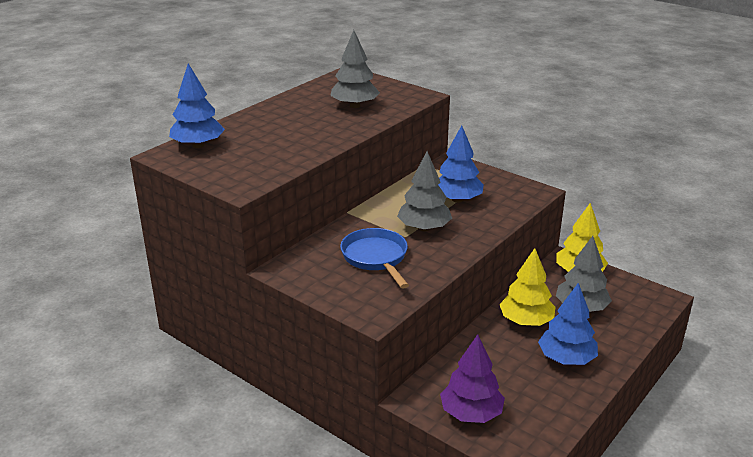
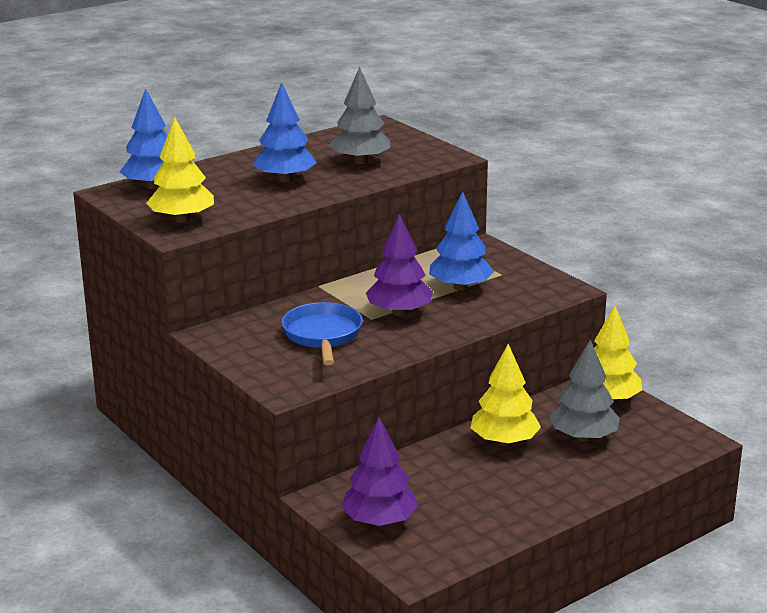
camera: 15 degrees right, 5 degrees down
grey tree [397,151,452,231] -> purple tree [366,214,433,316]
blue tree [538,283,598,365] -> blue tree moved to [253,82,316,182]
none -> yellow tree [146,118,214,223]

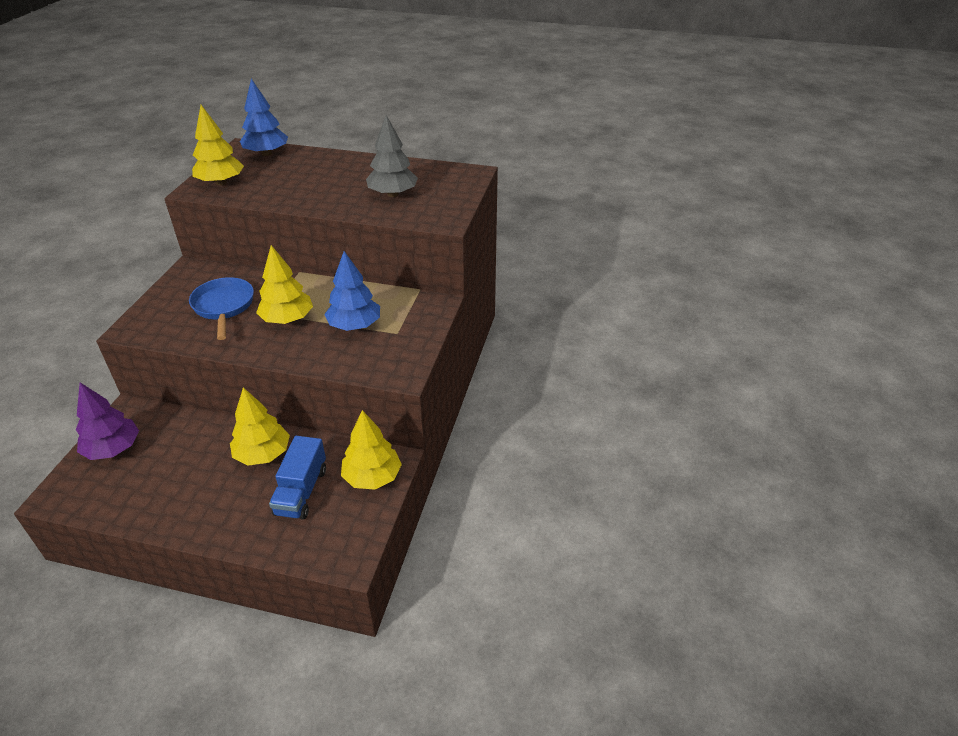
camera: 50 degrees right, 15 degrees up
blue tree [253,82,316,182] -> none
blue pan [282,302,363,365] -> blue pan turned 60 degrees counterclockwise [189,277,254,340]
purple tree [366,214,433,316] -> yellow tree [256,245,313,324]
grey tree [550,340,620,441] -> blue truck [269,436,326,520]

